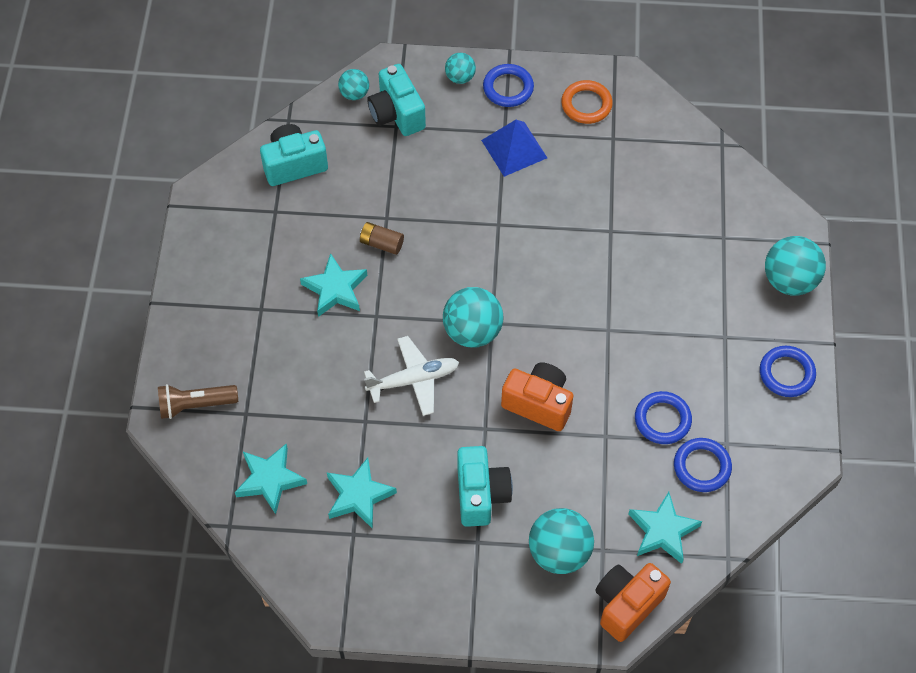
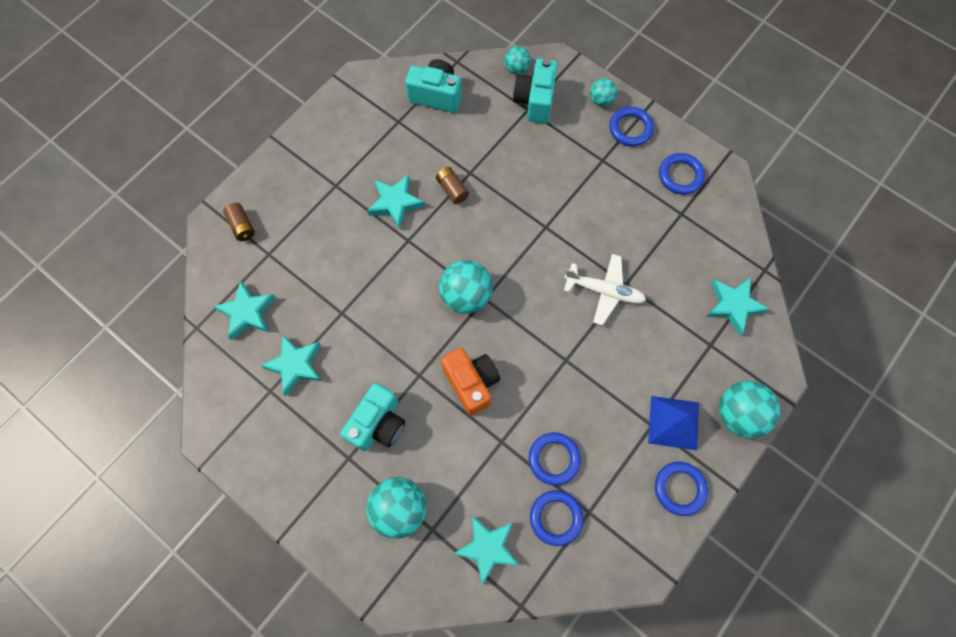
camera: 35 degrees right, 10 degrees up
brown flashlight [158,384,238,419] -> brown battery [223,203,255,241]
white plane [364,336,459,416] -> white plane moved to [564,254,646,325]
blue pyramid [481,120,547,177] -> blue pyramid moved to [648,396,699,450]
orange ring [561,80,613,124] -> blue ring [659,153,705,194]
orange camera [595,563,671,642] -> none
none -> turquoise star [706,277,769,336]

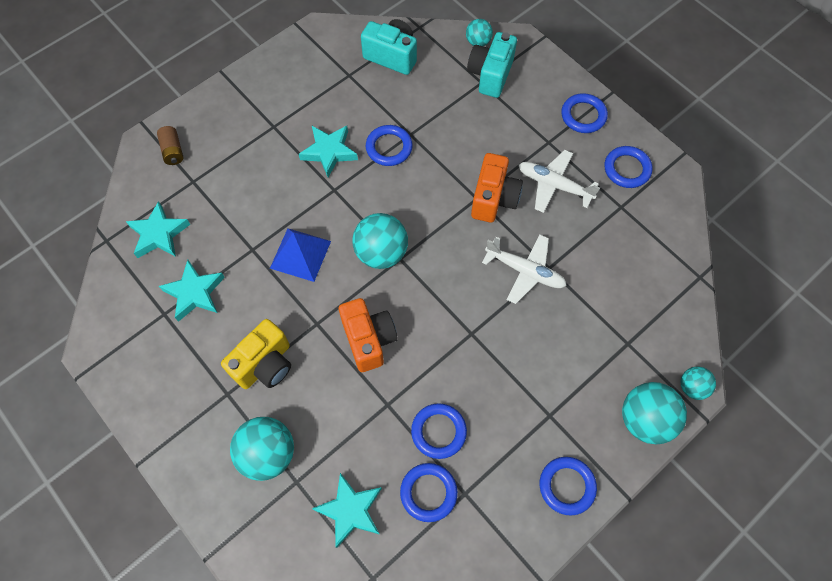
camera: 10 degrees right, 5 degrees down
turquoise camera [340,383,405,451] -> yellow camera [221,319,291,389]
brown battery [436,167,469,204] -> blue ring [366,125,413,166]
turquoise ball [590,78,617,106] -> turquoise ball moved to [681,366,716,400]
blue pyramid [648,396,699,450] -> blue pyramid moved to [270,228,331,282]
turquoise star [706,277,769,336] -> none
none -> orange camera [471,153,523,223]
none -> white plane [519,150,600,213]

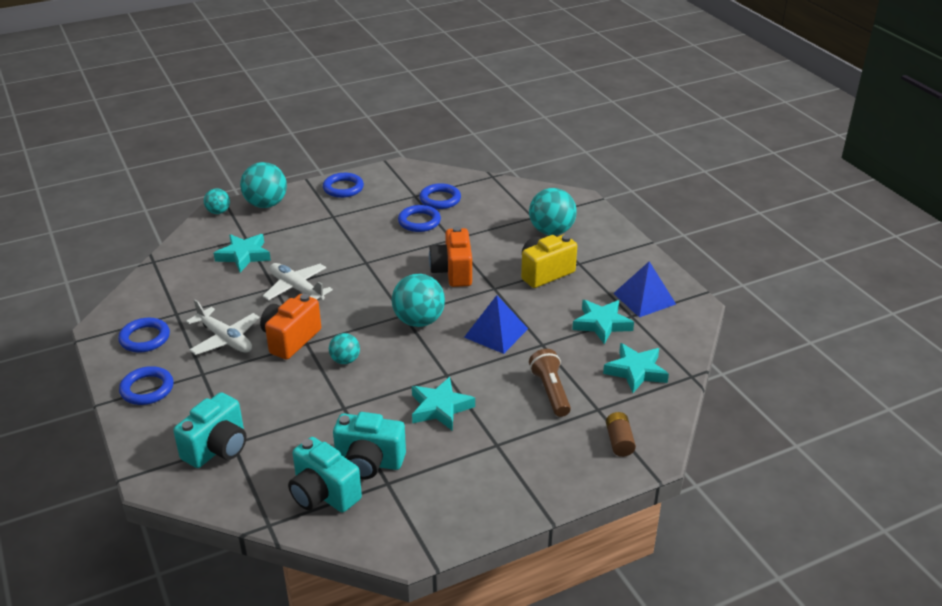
camera: 165 degrees left, 30 degrees down
turquoise star [312,473,382,548] -> turquoise star moved to [214,234,271,272]
blue ring [366,125,413,166] -> none
turquoise ball [466,19,493,46] -> turquoise ball moved to [329,333,360,364]
none -> turquoise camera [333,412,406,479]
none -> brown flashlight [529,349,571,417]
none -> blue pyramid [613,261,676,317]

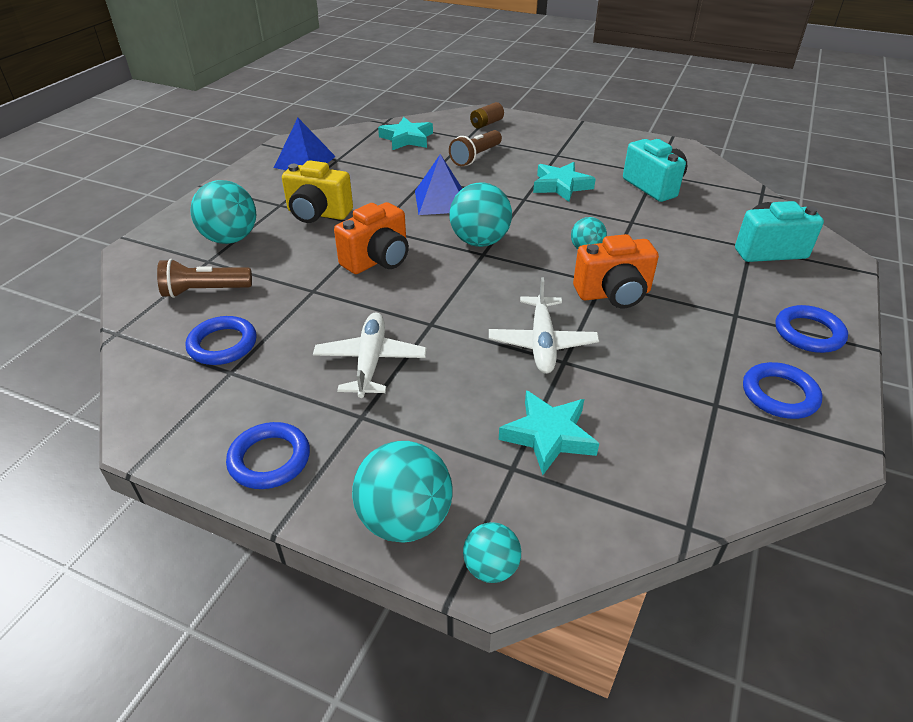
camera: 130 degrees left, 5 degrees up
white plane [186,299,260,355] -> white plane moved to [313,312,427,398]
turquoise camera [288,437,362,512] -> none
blue ring [398,205,441,232] -> none
turquoise star [572,300,634,344] -> none
none -> brown flashlight [157,259,252,298]

